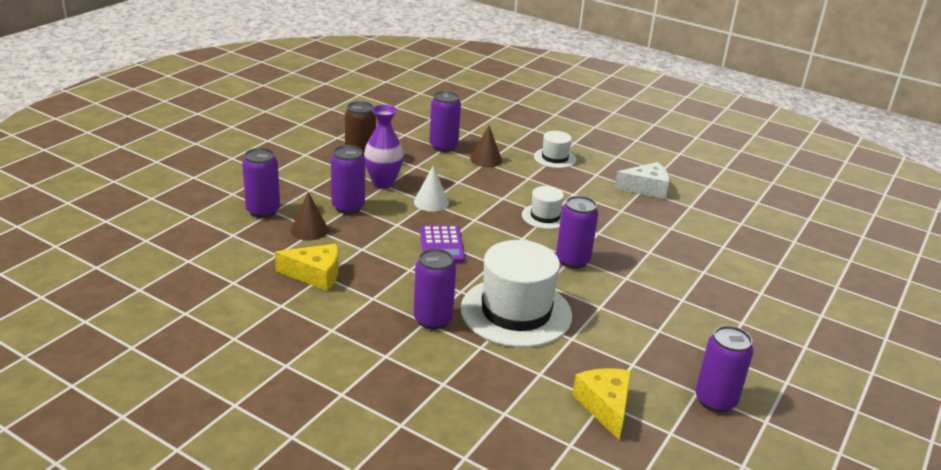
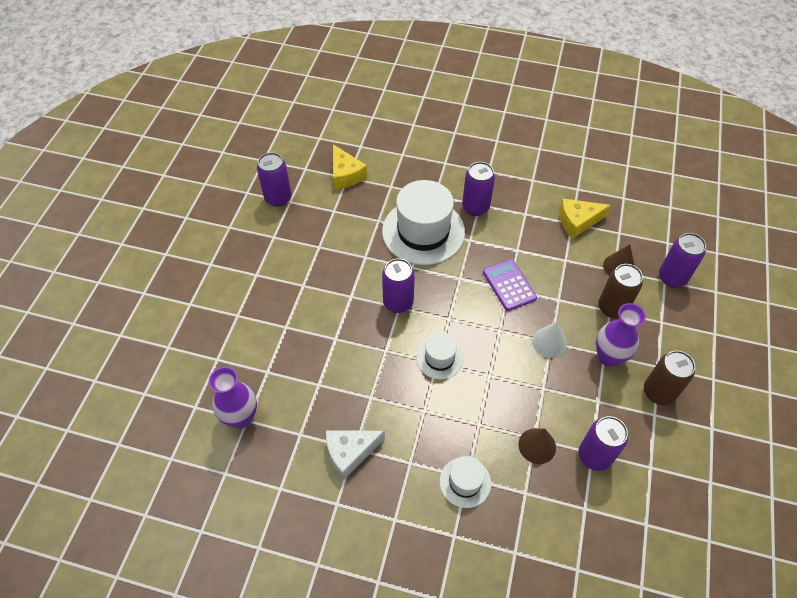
camera: 165 degrees right, 25 degrees up
purple can [331,145,365,214] -> brown can [598,264,643,318]
none -> purple vase [209,367,257,428]

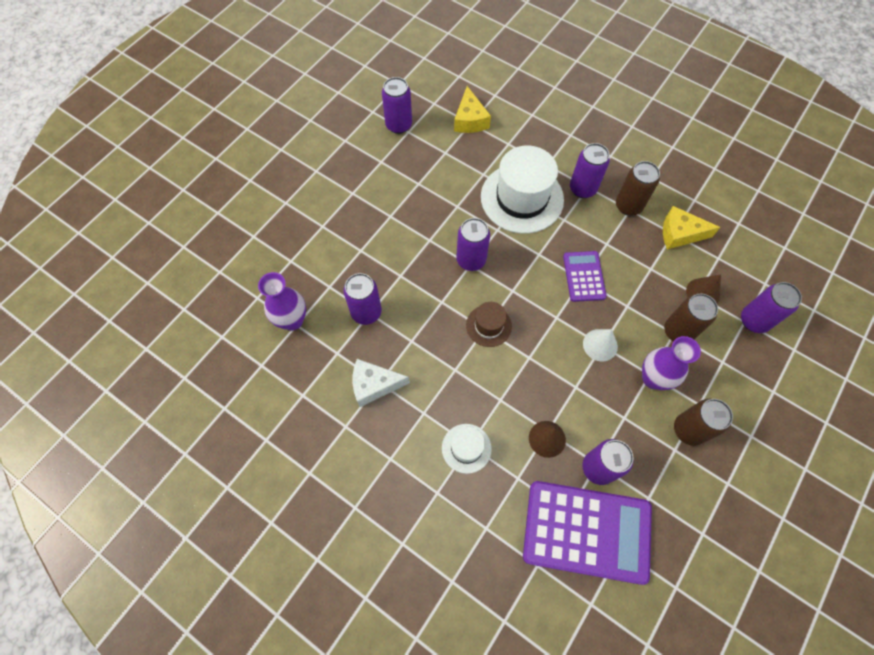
camera: 20 degrees right, 10 degrees up
white hat [417,333,463,379] -> brown hat [466,302,512,347]
none -> purple can [343,273,382,325]
none -> purple calculator [523,481,652,585]
none -> brown can [616,161,660,216]

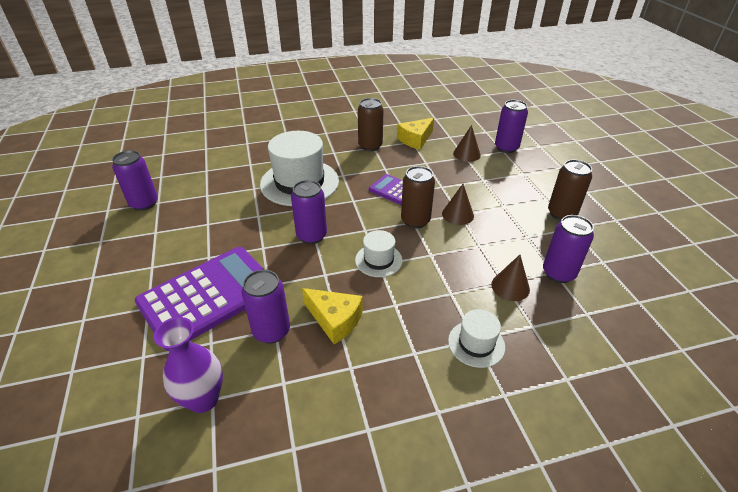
camera: 50 degrees left, 25 degrees down
white cheese [353,359,410,407] -> none
yellow cheese [454,86,491,133] -> yellow cheese moved to [302,288,363,344]
brown hat [466,302,512,347] -> white hat [355,230,403,277]
purple calculator [523,481,652,585] -> purple calculator moved to [135,247,264,351]
purple can [570,143,610,198] -> none
white cone [583,329,618,362] -> brown cone [442,184,474,225]
purple vase [642,336,701,390] -> none
brown can [664,293,718,342] -> brown can moved to [401,166,435,228]

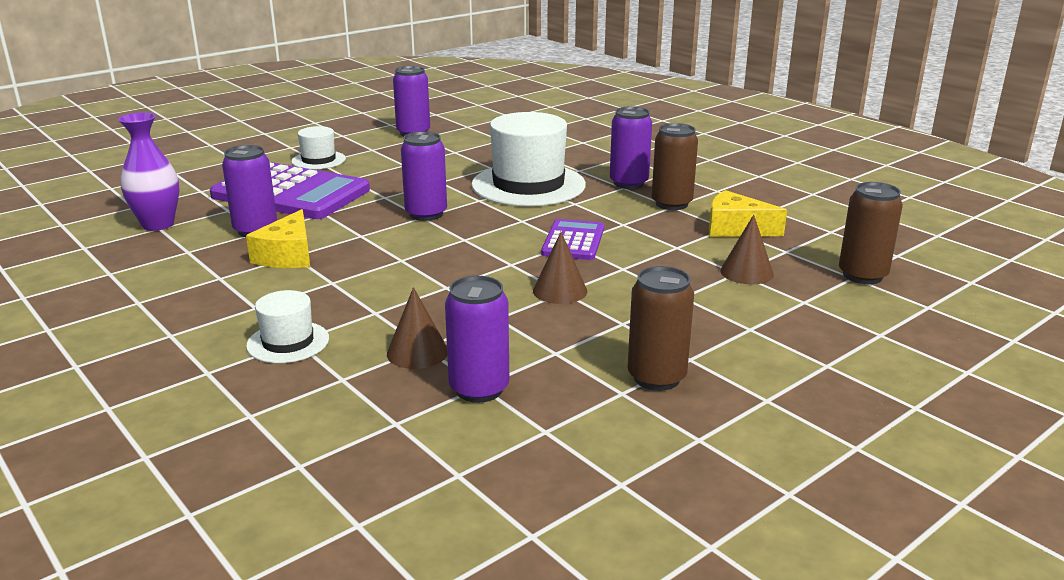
camera: 65 degrees right, 15 degrees down
white hat [355,230,403,277] -> white hat moved to [291,126,346,170]
brown can [401,166,435,228] -> brown can moved to [839,182,903,284]
purple can [495,100,528,153] -> purple can moved to [610,106,652,189]

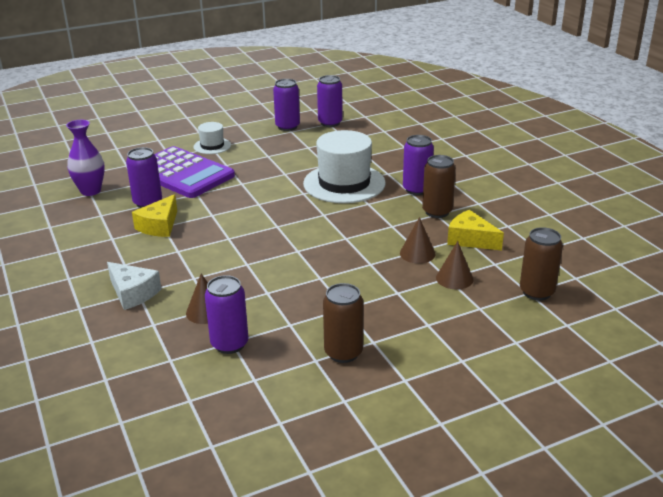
camera: 15 degrees right, 5 degrees up
white hat [246,290,329,363] -> white cheese [107,262,161,310]
purple can [401,131,447,221] -> purple can moved to [317,75,343,127]
brown cone [533,232,587,304] -> brown cone moved to [400,217,436,264]
purple calculator [541,219,604,260] -> none

